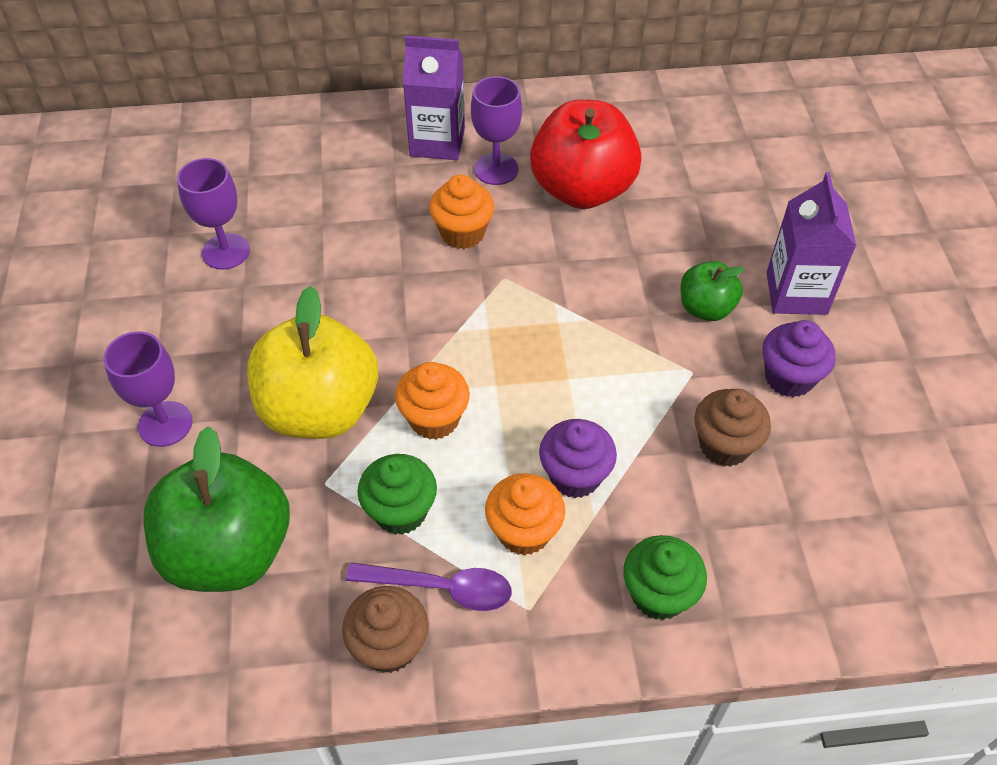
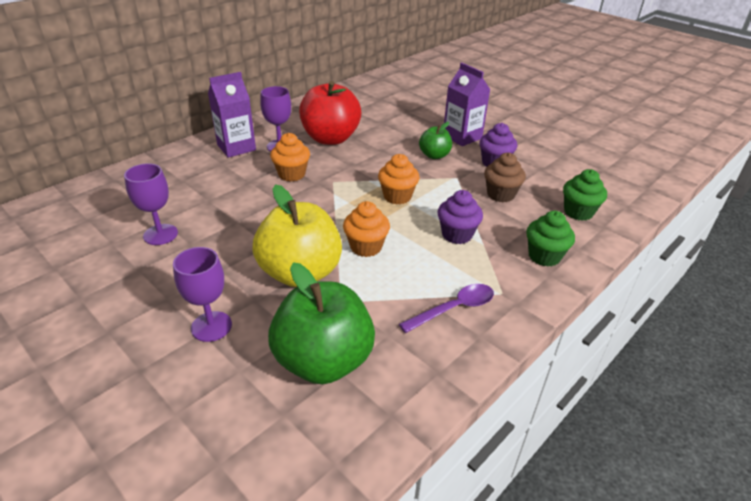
camera: 40 degrees left, 15 degrees down
brown cupcake [342,586,429,673] -> none
green cupcake [357,454,437,535] -> green cupcake moved to [563,169,607,221]
orange cupcake [485,473,565,556] -> orange cupcake moved to [378,154,420,204]

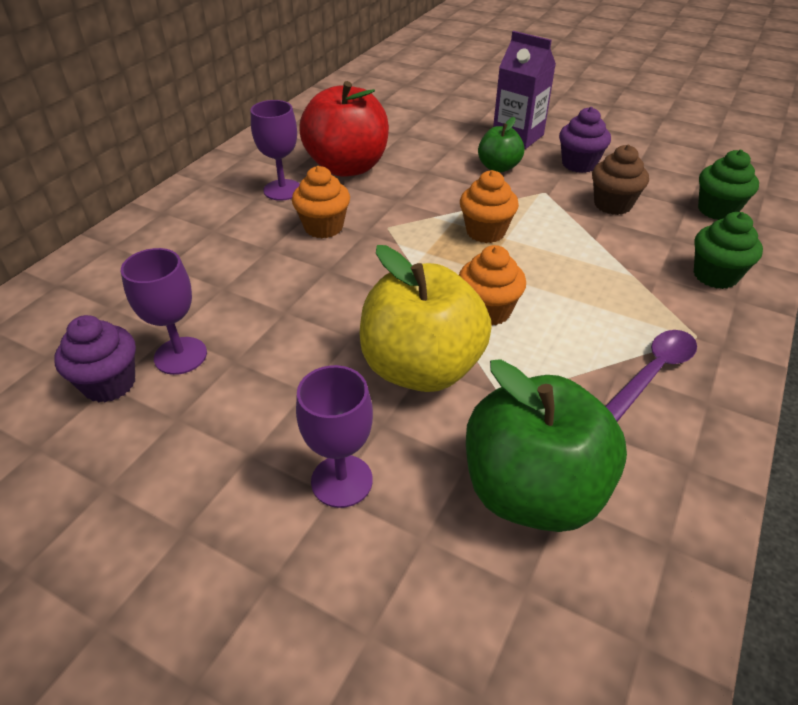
camera: 15 degrees left, 5 degrees up
purple carton [208,72,256,158] -> none
purple cupcake [438,190,483,244] -> purple cupcake moved to [54,315,136,403]

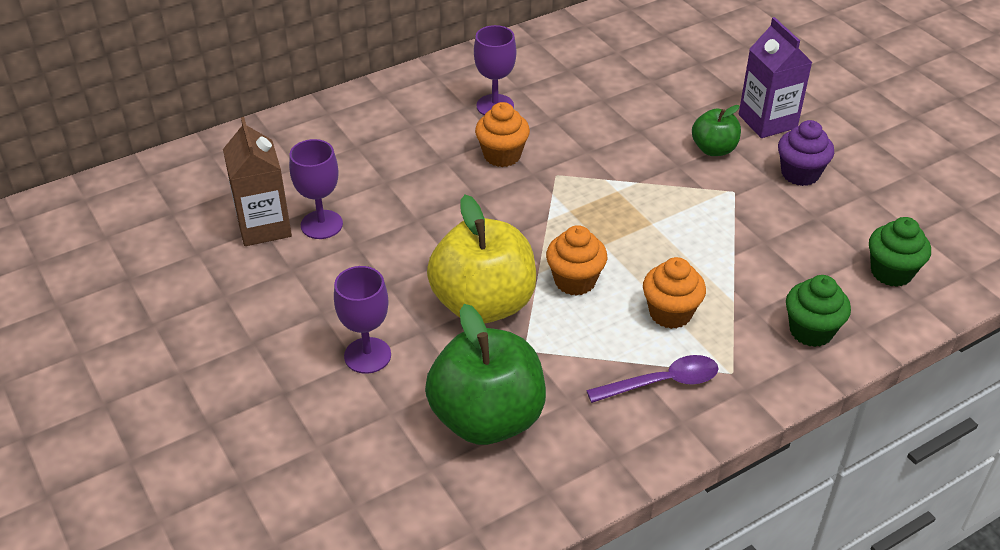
camera: 30 degrees right, 0 degrees up
purple cupcake [54,315,136,403] -> brown carton [223,117,292,246]
red apple [299,81,389,177] -> none
orange cupcake [460,170,519,243] -> orange cupcake moved to [643,257,706,329]
brown cupcake [592,145,649,215] -> none

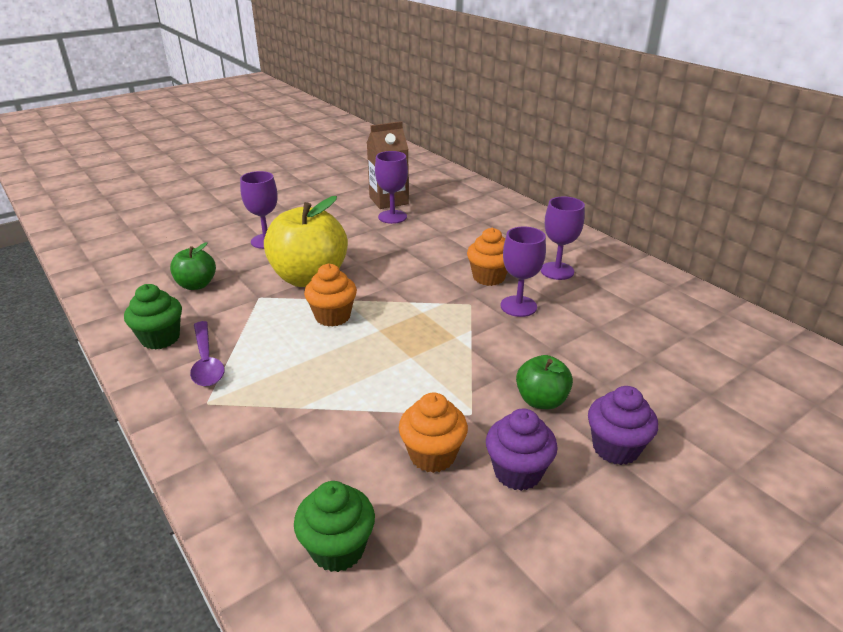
camera: 85 degrees right, 10 degrees down
green apple [425,304,546,445] -> green apple [170,242,216,290], size x0.52
orange cupcake [643,257,706,329] -> orange cupcake moved to [399,393,468,473]
purple carton [739,17,813,138] -> purple cupcake [588,386,658,465]
green cupcake [786,275,851,347] -> green cupcake moved to [124,284,182,349]
none -> purple goblet [501,226,546,317]

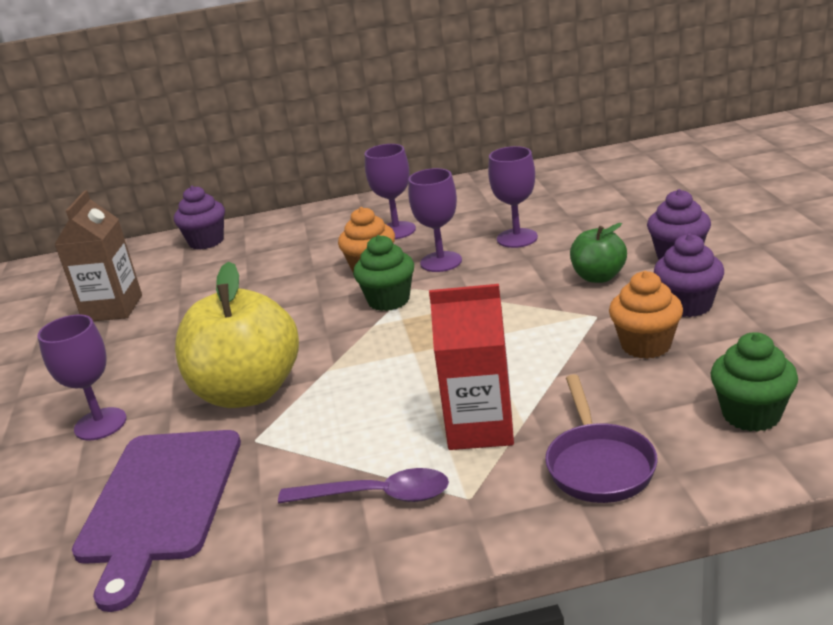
camera: 60 degrees left, 5 degrees down
green cupcake [124,284,182,349] -> green cupcake moved to [353,235,414,311]
green apple [170,242,216,290] -> purple cutting board [72,430,241,612]
orange cupcake [304,264,357,327] -> none
purple goblet [375,151,408,224] -> purple goblet moved to [488,146,538,248]
none -> purple cupcake [174,186,225,250]
none -> red carton [429,284,514,450]
none -> purple pan [545,374,658,503]

